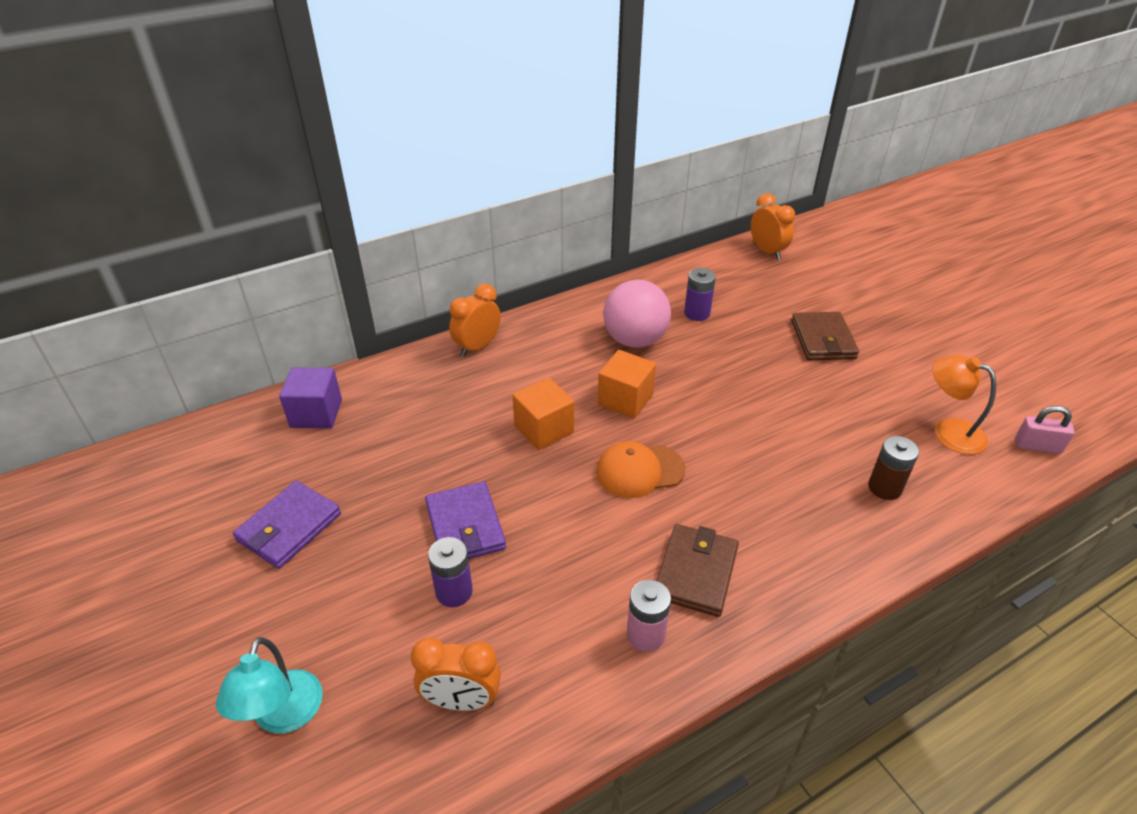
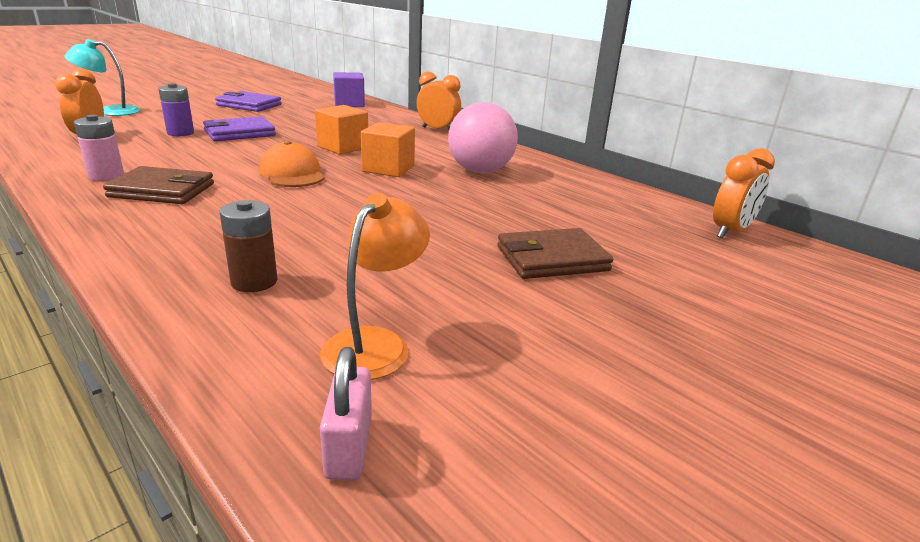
camera: 75 degrees right, 15 degrees down
purple battery [684,268,716,321] -> none

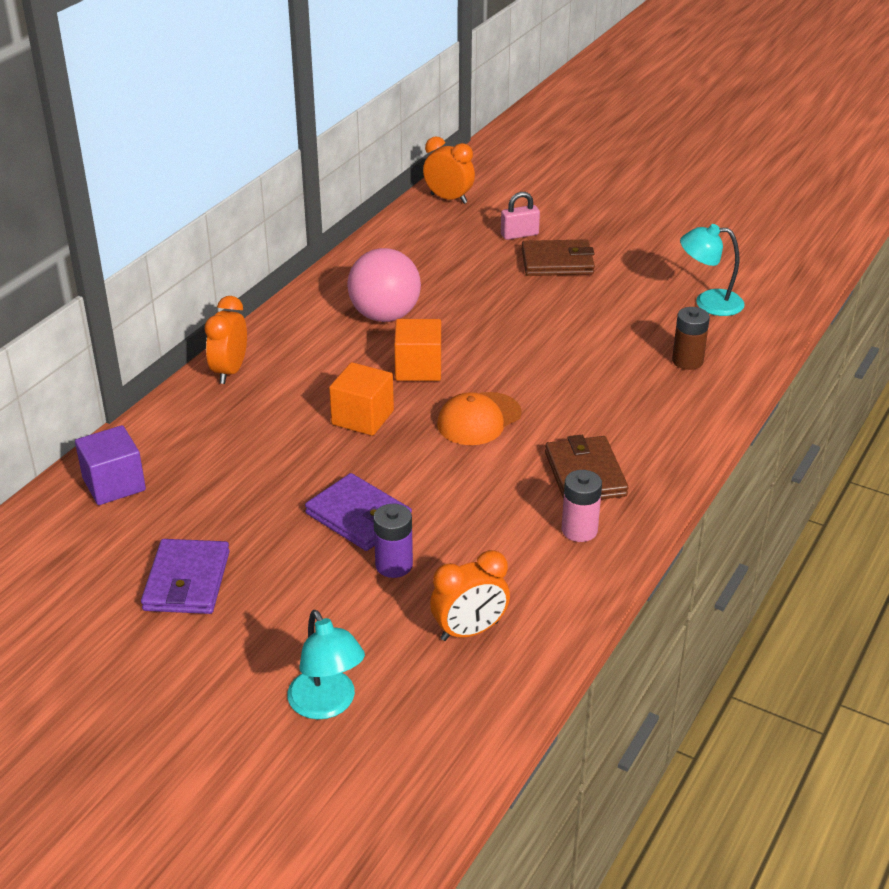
camera: 105 degrees left, 10 degrees up
orange lamp [320,193,430,380] -> turquoise lamp [680,224,745,316]
pink padlock [320,347,372,480] -> pink padlock moved to [501,192,540,240]
brown wallet [497,228,613,279] -> brown wallet turned 60 degrees counterclockwise [522,239,595,276]

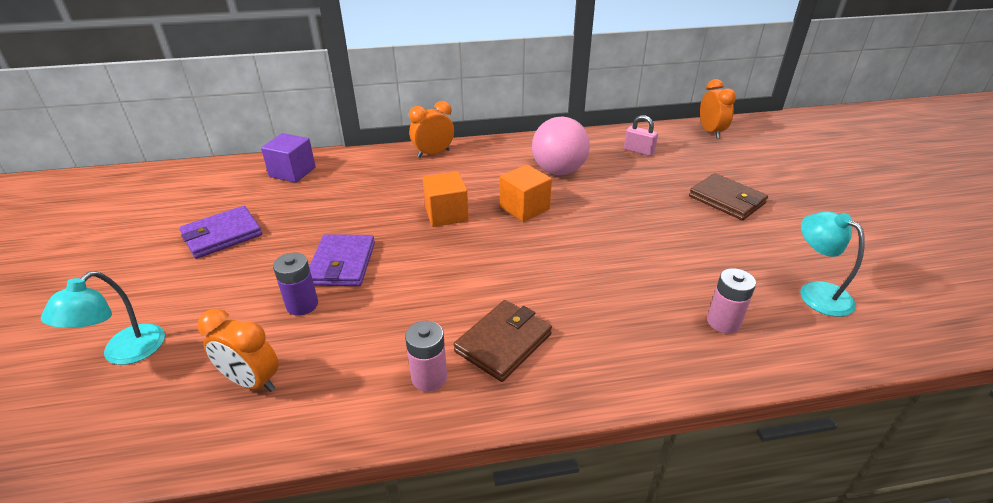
camera: 50 degrees right, 0 degrees up
orange cap [437,392,522,445] -> none
pink padlock [501,192,540,240] -> pink padlock moved to [624,115,658,156]
brown battery [672,307,710,370] -> pink battery [707,268,756,334]

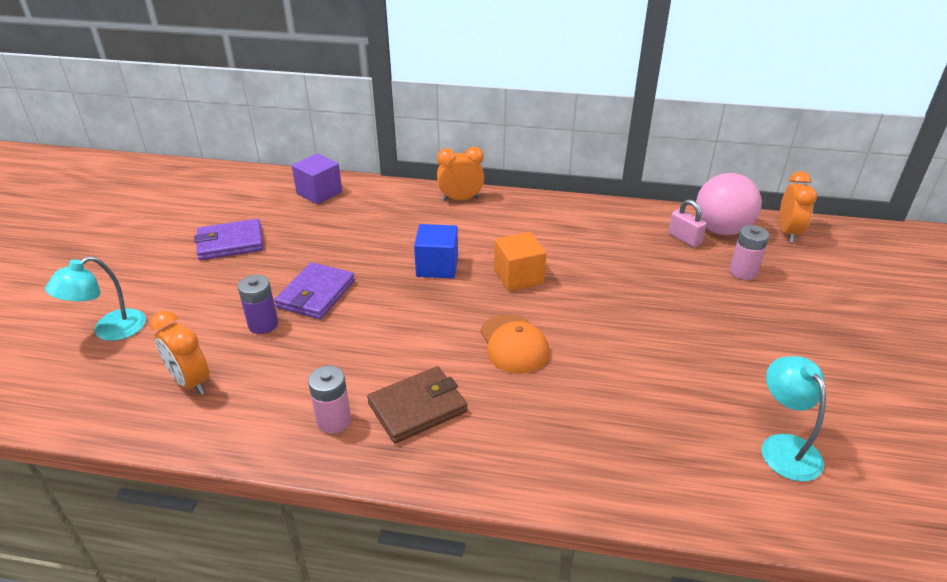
camera: 20 degrees right, 0 degrees up
orange cube [422,172,469,227] -> blue cube [414,224,458,278]
pink ball [532,116,590,175] -> pink ball moved to [696,173,762,235]
brown wallet [689,173,768,220] -> none
pink battery [707,268,756,334] -> pink battery moved to [730,225,769,280]
none -> orange cap [480,314,549,374]

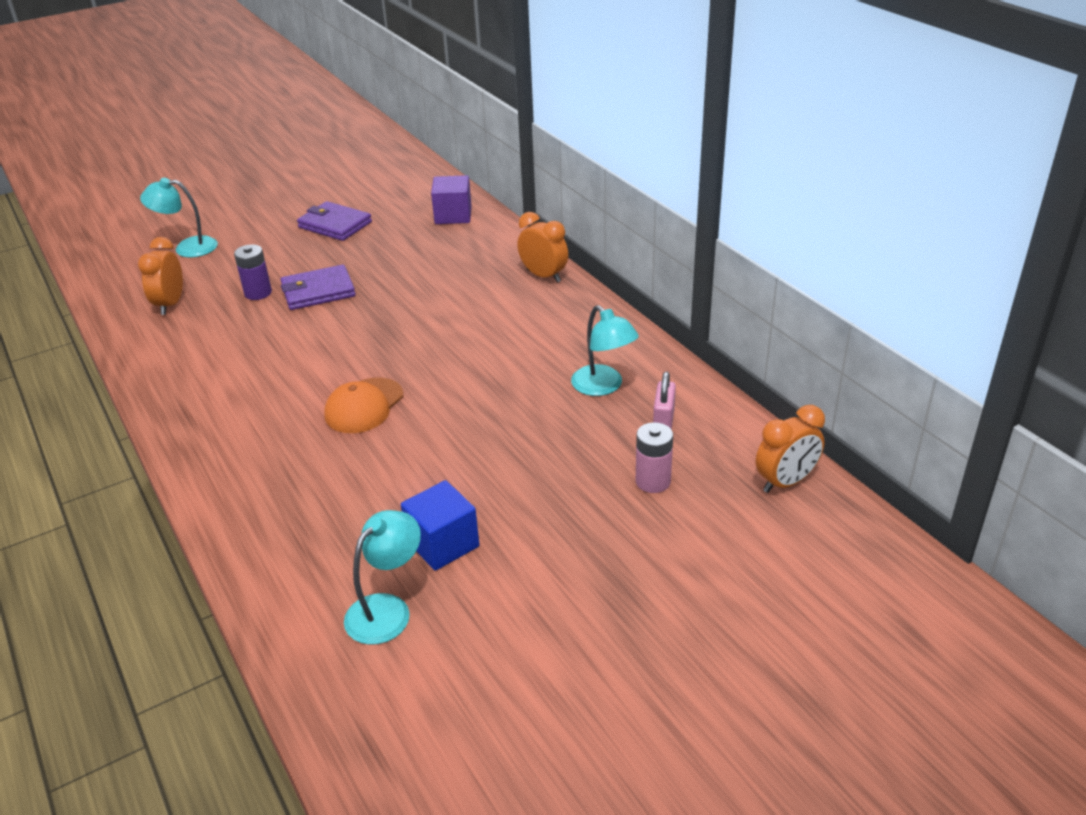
camera: 50 degrees right, 0 degrees up
pink battery [308,366,351,434] -> none
brown wallet [367,366,468,443] -> none
blue cube [414,224,458,278] -> blue cube moved to [401,480,479,571]
orange cube [494,232,547,292] -> none
pink ball [696,173,762,235] -> none
none -> turquoise lamp [571,305,639,396]

